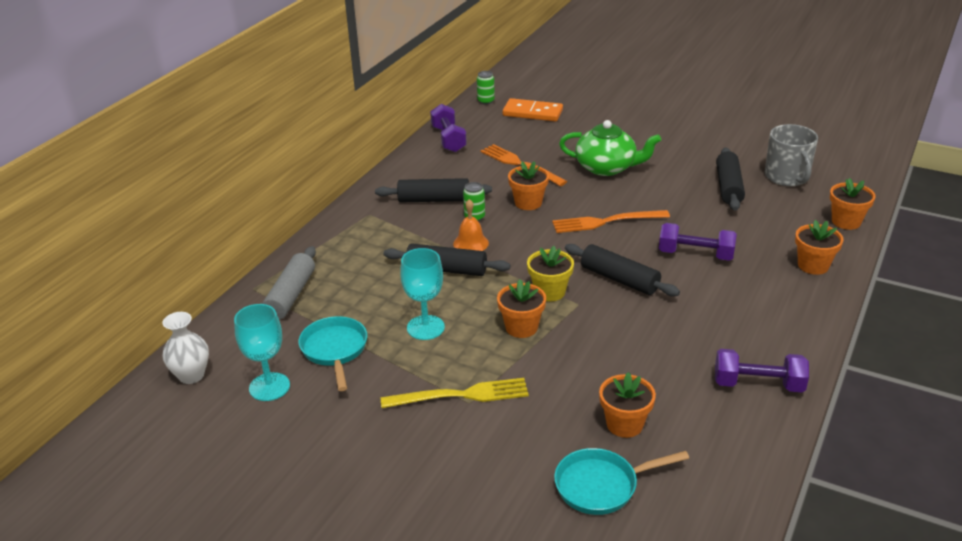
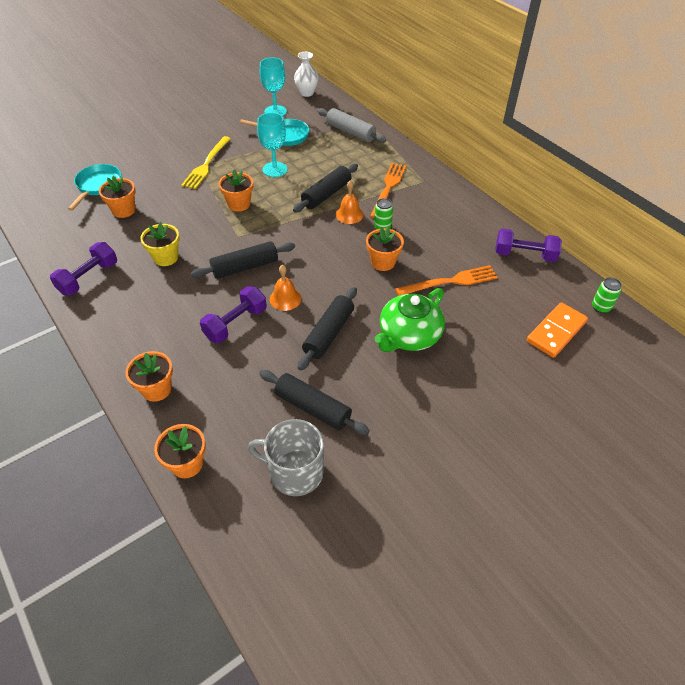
camera: 115 degrees right, 15 degrees up
black rolling pin [375,178,492,203] -> black rolling pin moved to [298,287,357,370]
yellow flower pot [527,246,574,301] -> yellow flower pot moved to [141,222,180,266]
orange fork [552,210,670,233] -> orange fork moved to [370,163,406,218]
none -> orange bell [270,265,301,311]

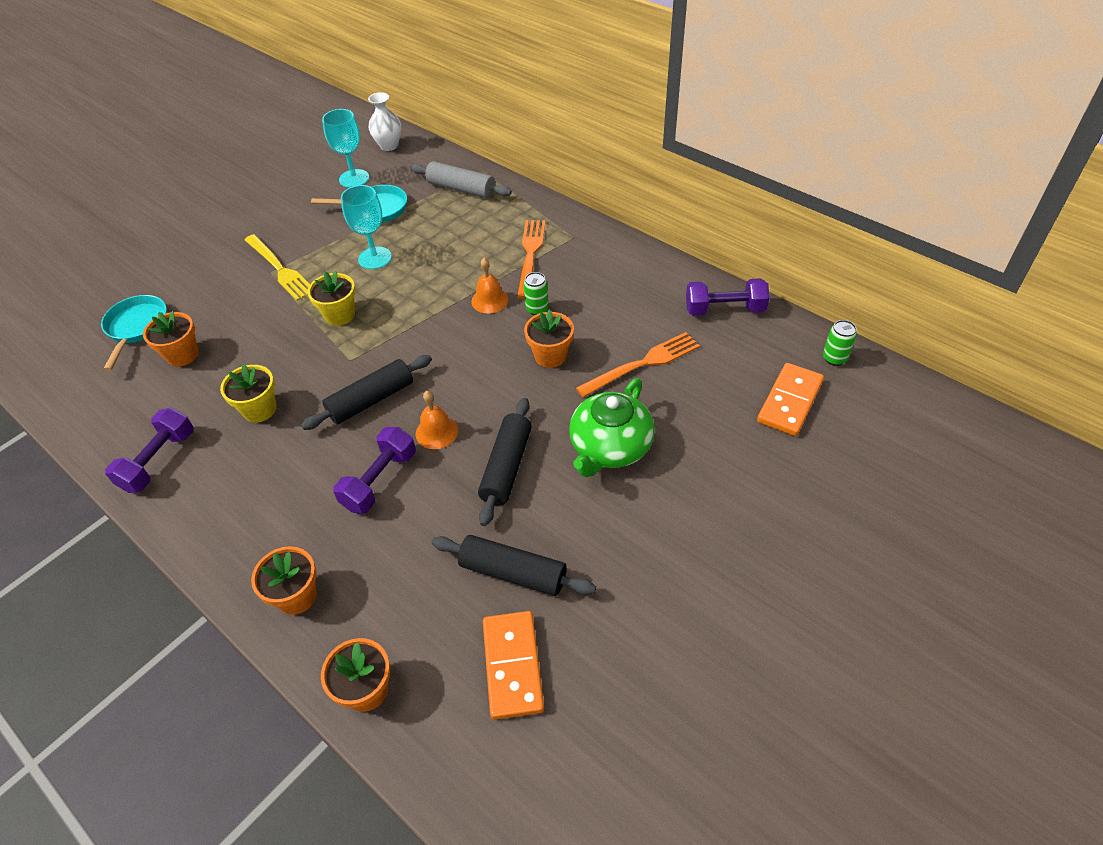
camera: 10 degrees left, 0 degrees up
yellow fork [181,136,231,189] -> yellow fork turned 45 degrees counterclockwise [245,234,310,301]
orange flower pot [219,169,253,212] -> yellow flower pot [307,271,356,326]
grey mug [248,419,324,496] -> orange domino [483,611,544,720]
black rolling pin [293,164,358,212] -> none

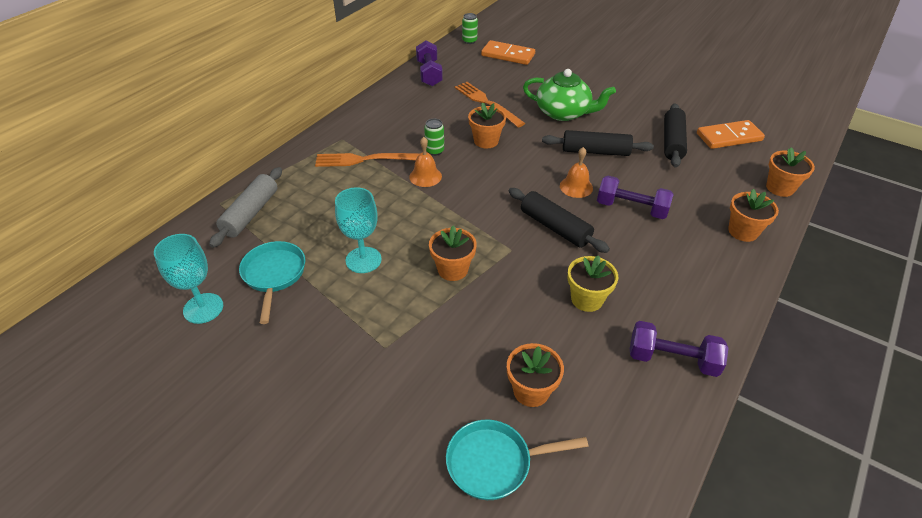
camera: 100 degrees left, 5 degrees down
yellow fork [245,234,310,301] -> none
yellow flower pot [307,271,356,326] -> orange flower pot [429,226,477,281]
white vase [368,92,401,151] -> none

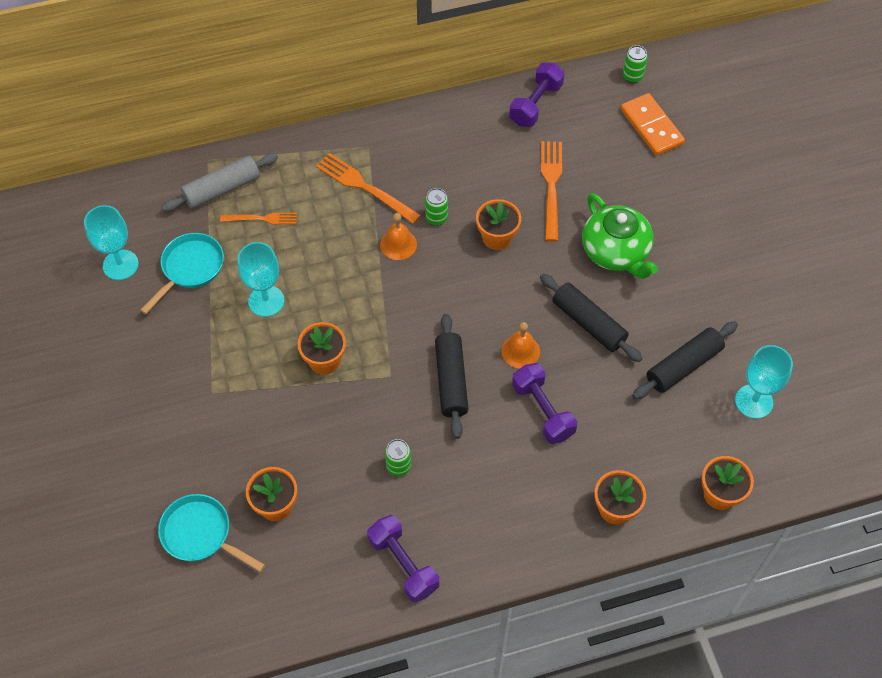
camera: 40 degrees right, 15 degrees up
yellow flower pot [567,255,618,312] -> green can [385,439,411,476]
orange domino [697,120,765,149] -> turquoise goblet [735,345,793,419]
none -> orange fork [220,213,297,224]

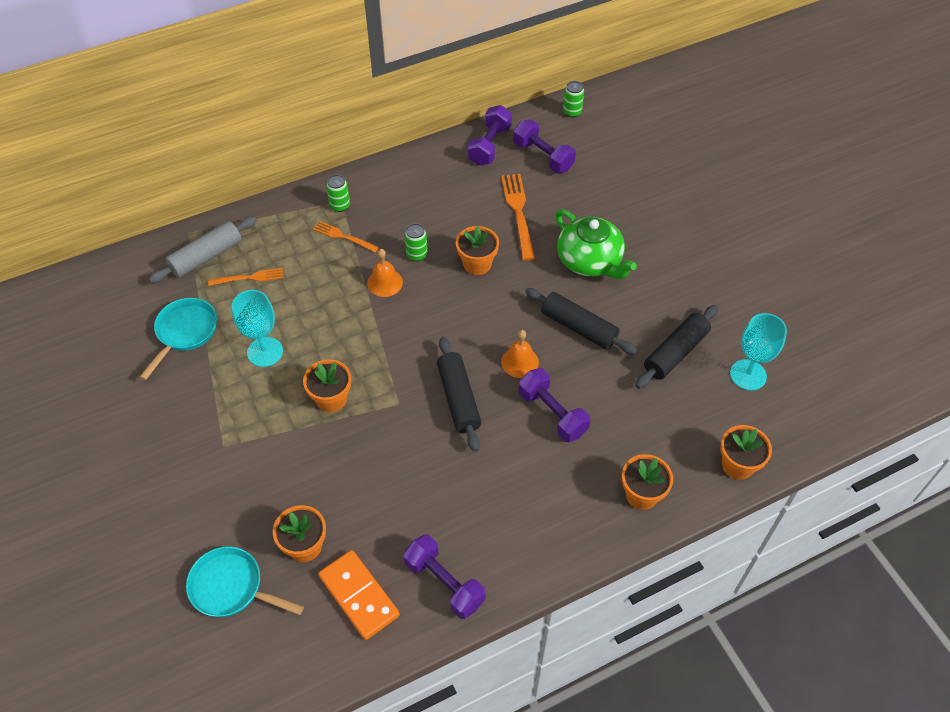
camera: 10 degrees left, 5 degrees down
turquoise goblet [84,205,139,280] -> none
orange fork [316,153,421,224] -> orange fork [313,221,379,253], size x0.62
green can [385,439,411,476] -> green can moved to [326,174,350,212]
orange domino [621,93,685,156] -> orange domino moved to [318,550,400,640]
none -> purple dumbbell [513,120,576,173]

